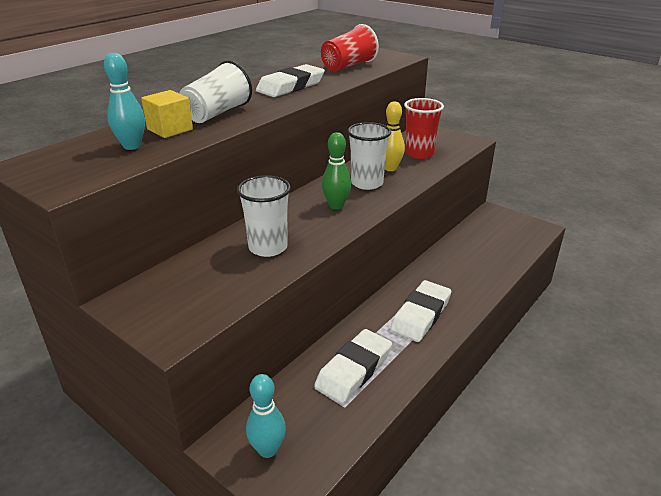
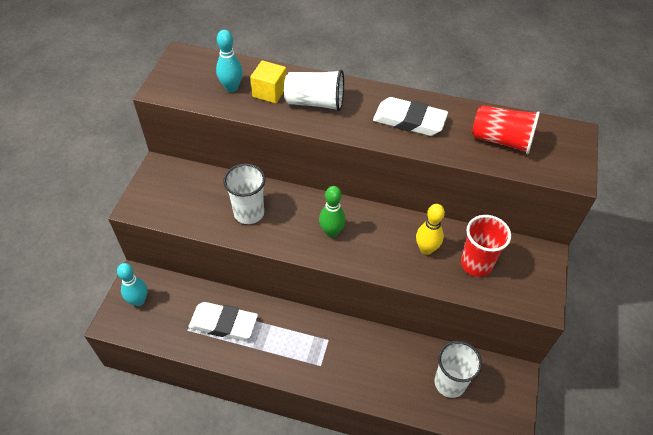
camera: 65 degrees right, 20 degrees up
white cup [347,122,391,190] -> white cup moved to [435,341,482,398]
white eraser [390,280,451,342] -> none

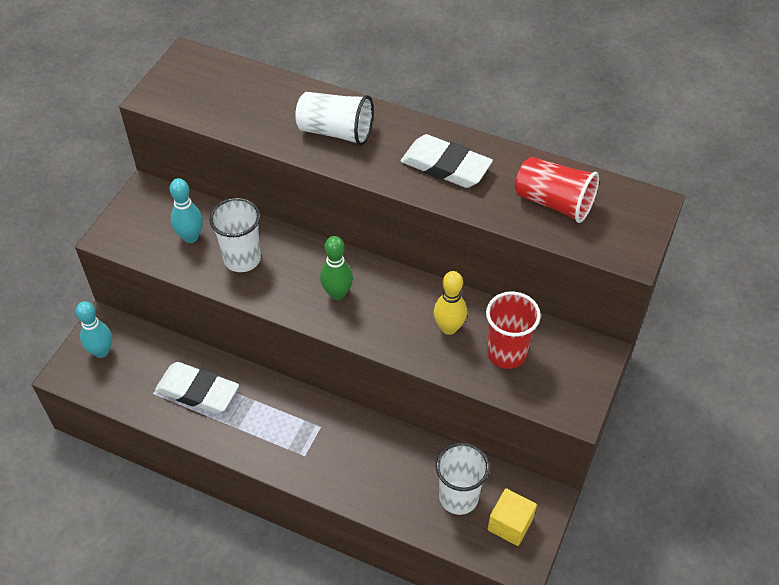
camera: 10 degrees right, 0 degrees up
turquoise bowling pin [216,30,243,92] -> turquoise bowling pin moved to [170,178,203,243]
yellow cube [250,60,286,103] -> yellow cube moved to [488,488,537,546]

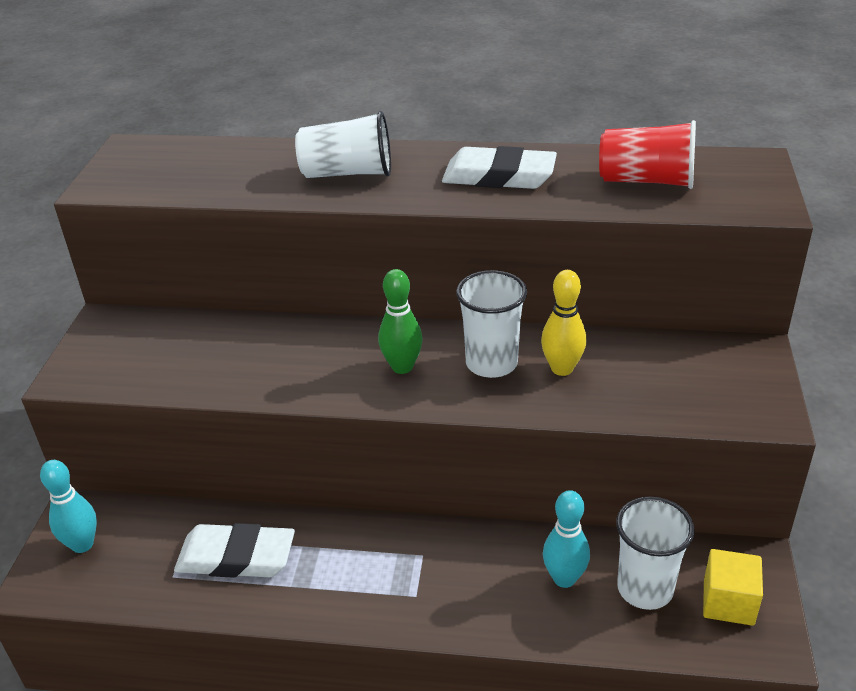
camera: 15 degrees left, 15 degrees down
turquoise bowling pin [170,178,203,243] -> turquoise bowling pin moved to [543,490,590,588]
white cup [209,198,261,272] -> white cup moved to [456,270,527,378]
red cup [486,291,541,369] -> none

